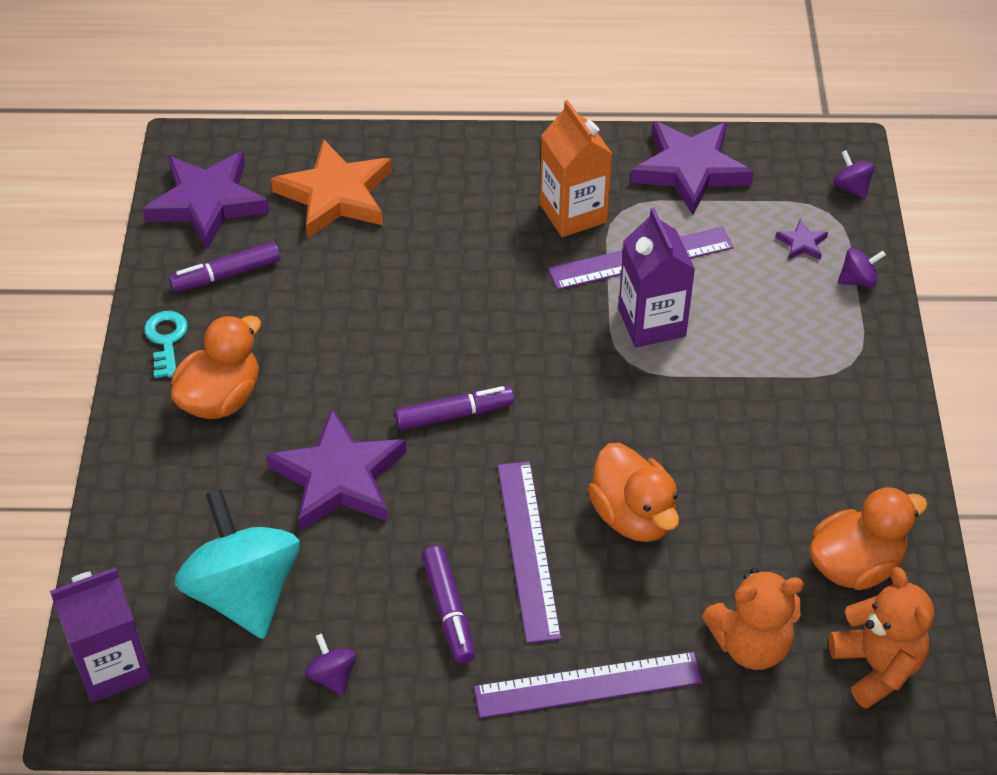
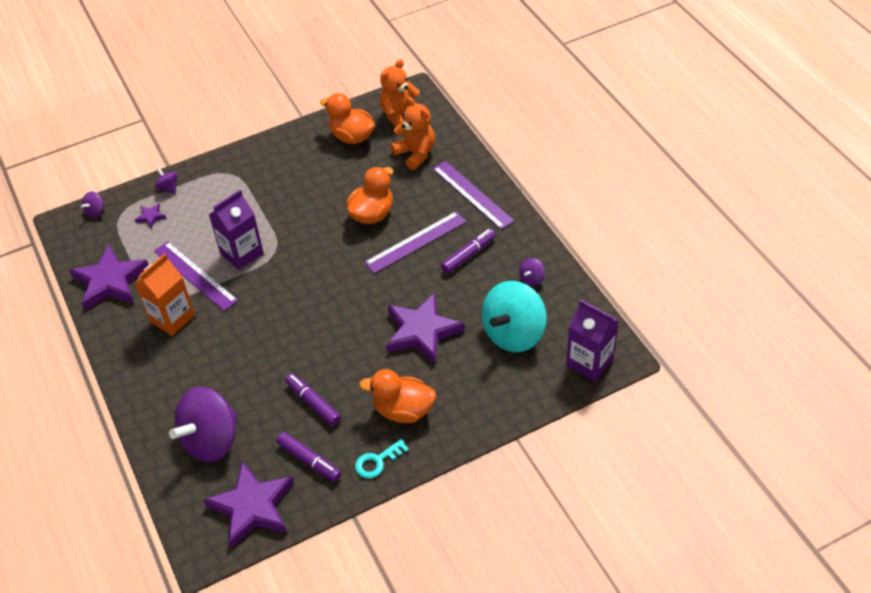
camera: 115 degrees left, 0 degrees up
orange star [271,139,392,238] -> purple spinning top [169,387,237,462]
purple marker [395,386,514,430] -> purple marker moved to [285,373,341,426]

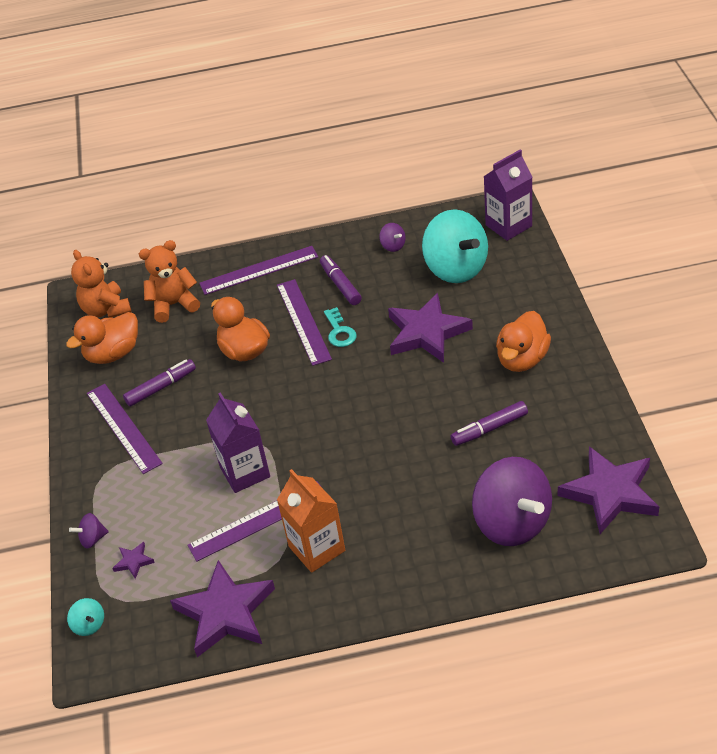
camera: 70 degrees left, 5 degrees down
purple spinning top [81,192,104,218] -> turquoise spinning top [67,598,104,636]
purple marker [276,432,341,482] -> purple marker moved to [123,359,196,407]
turquoise key [355,439,409,479] -> turquoise key moved to [324,307,357,347]
none -> purple ruler [87,384,163,474]

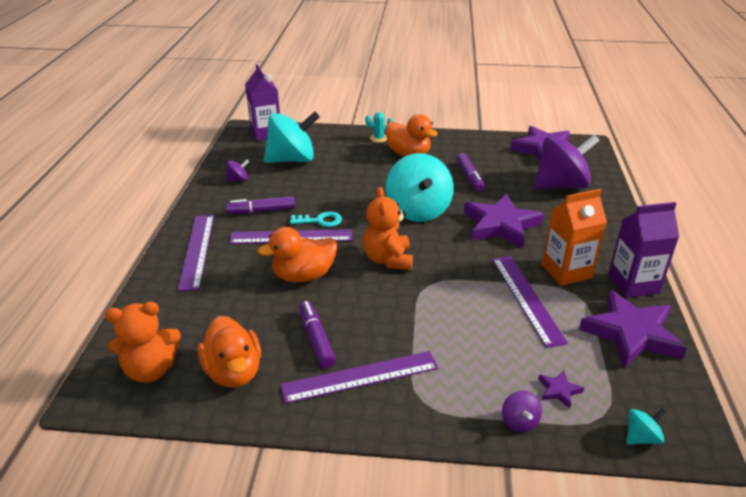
camera: 80 degrees left, 10 degrees down
orange teddy bear [139,240,200,323] -> orange teddy bear moved to [363,187,413,270]
purple carton [206,392,270,493] -> purple carton moved to [608,202,679,298]
purple star [388,293,473,363] -> purple star moved to [464,194,544,248]
none -> turquoise cactus [365,112,393,143]
none -> turquoise spinning top [386,153,454,222]

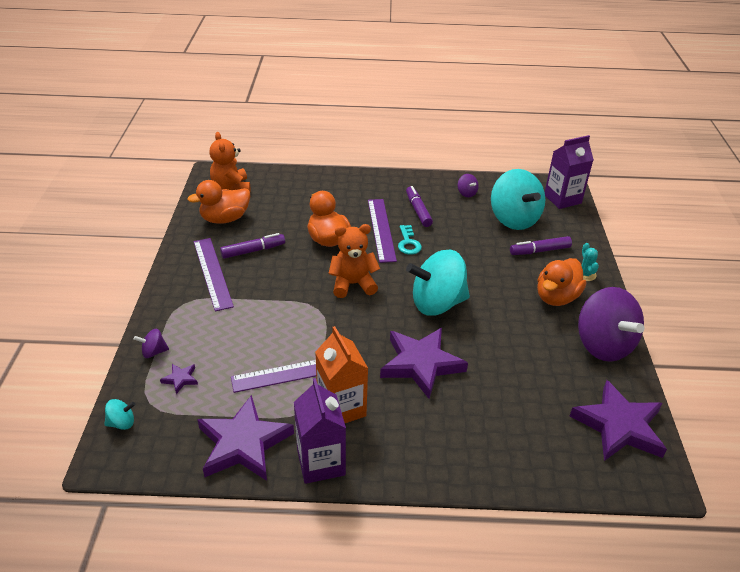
camera: 85 degrees right, 5 degrees up
purple ruler [178,215,214,291] -> none
purple marker [456,153,485,192] -> purple marker moved to [510,236,572,255]
purple spinning top [534,135,600,189] -> purple spinning top moved to [578,287,644,362]
turquoise spinning top [626,408,666,445] -> turquoise spinning top turned 75 degrees counterclockwise [104,399,136,430]

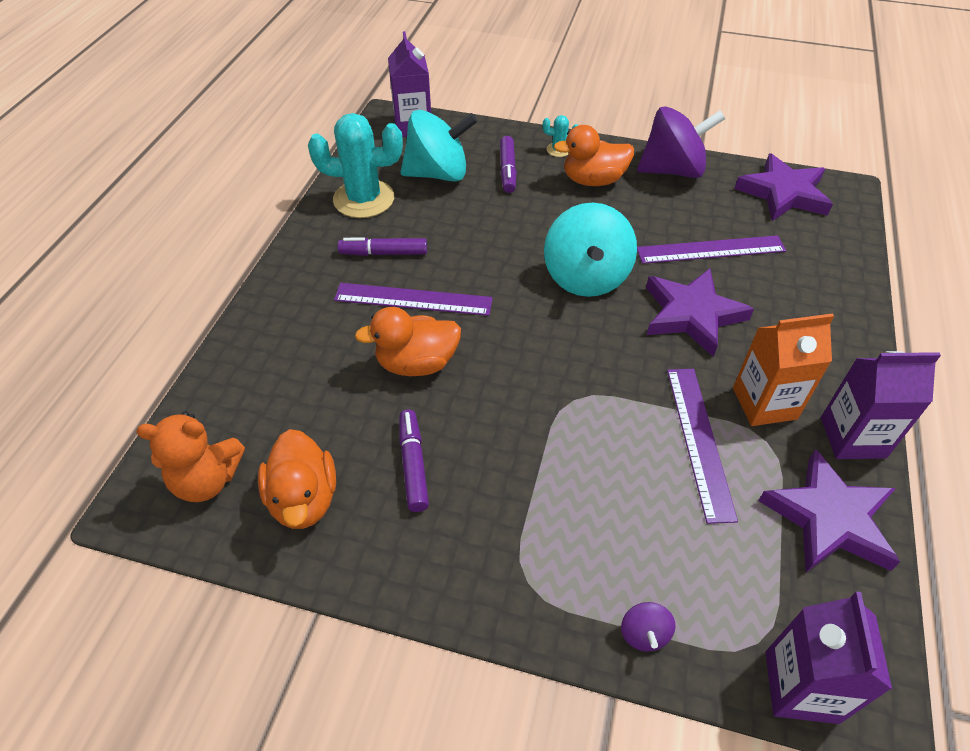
camera: 75 degrees left, 10 degrees up
turquoise spinning top [104,399,136,430] -> purple carton [766,592,892,724]
purple star [160,364,198,394] -> none
purple ruler [194,238,234,311] -> purple ruler moved to [637,235,786,264]
orange teddy bear [328,224,380,298] -> none
turquoise key [398,225,422,255] -> none
purple spinning top [458,174,479,197] -> turquoise cactus [308,113,403,218]
orange duck [537,258,586,306] -> orange duck turned 120 degrees clockwise [554,125,634,186]

